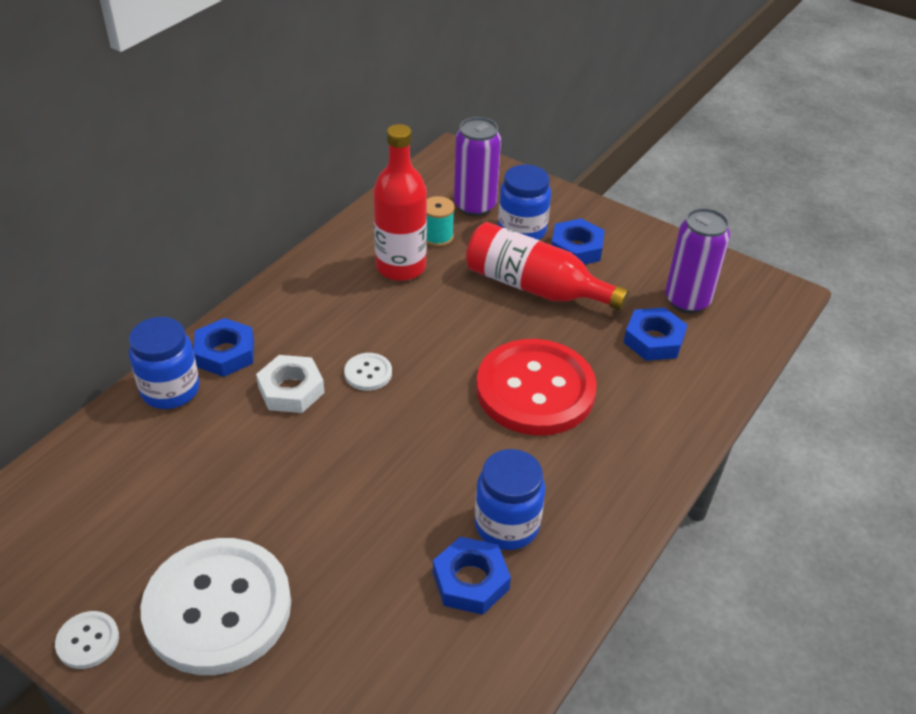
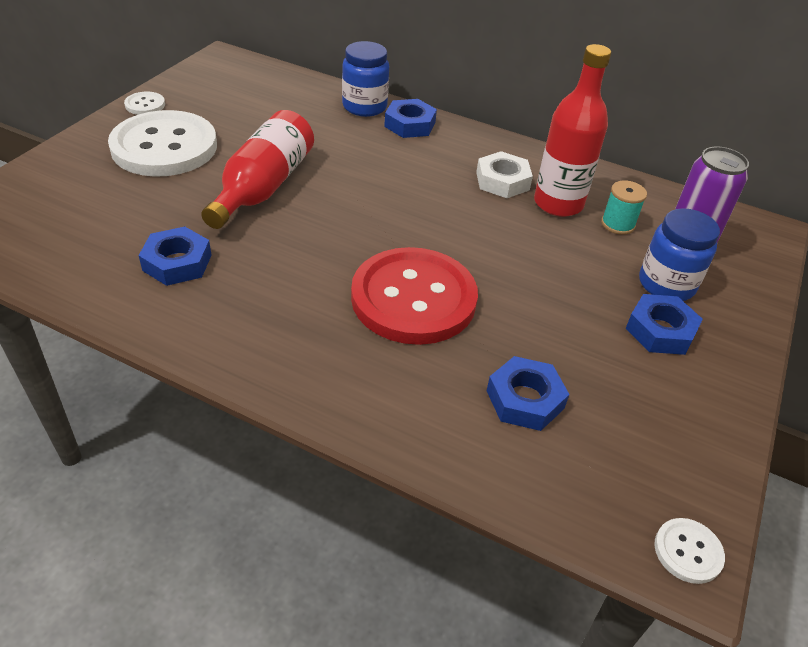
camera: 80 degrees right, 0 degrees up
white nut [256,355,325,413] -> white nut moved to [476,151,533,198]
white button [344,353,392,391] -> white button moved to [654,518,725,584]
red bottle [466,222,629,311] -> red bottle moved to [201,110,314,229]
blue jar [475,449,545,550] -> none
purple can [665,208,730,313] -> none

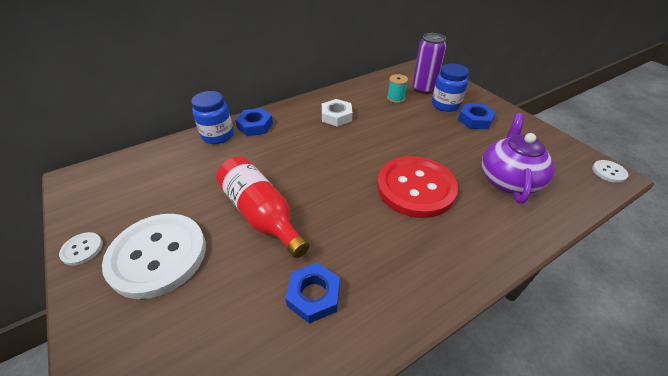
camera: 55 degrees left, 0 degrees up
blue nut [487,356,569,431] -> purple teapot [482,113,555,204]
red bottle [534,44,611,217] -> none

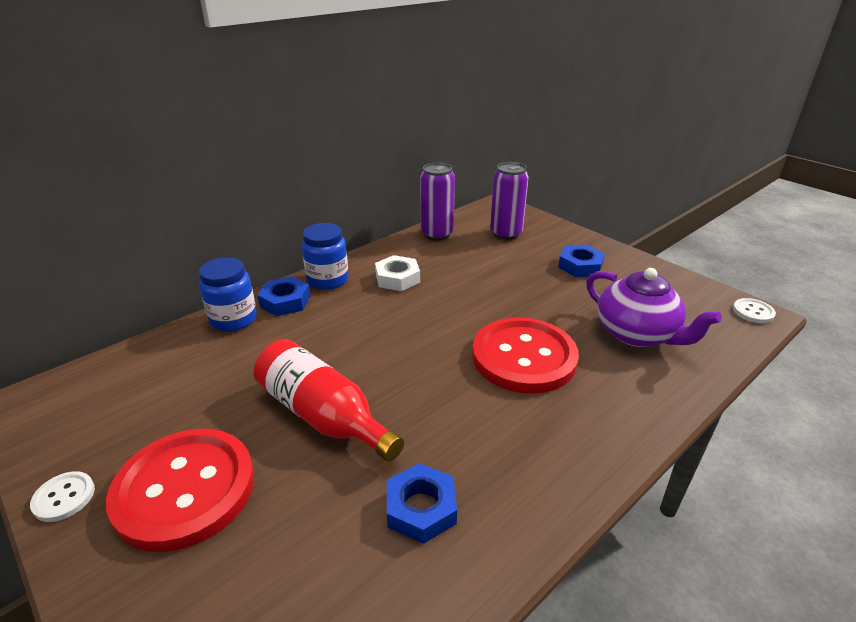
camera: 10 degrees left, 10 degrees down
white button [102,214,206,299] -> red button [106,429,254,552]
turquoise spool [387,74,408,103] -> none
blue jar [432,64,469,112] -> blue jar moved to [302,223,349,290]
purple teapot [482,113,555,204] -> purple teapot turned 135 degrees clockwise [586,268,722,347]
none -> purple can [420,162,455,240]

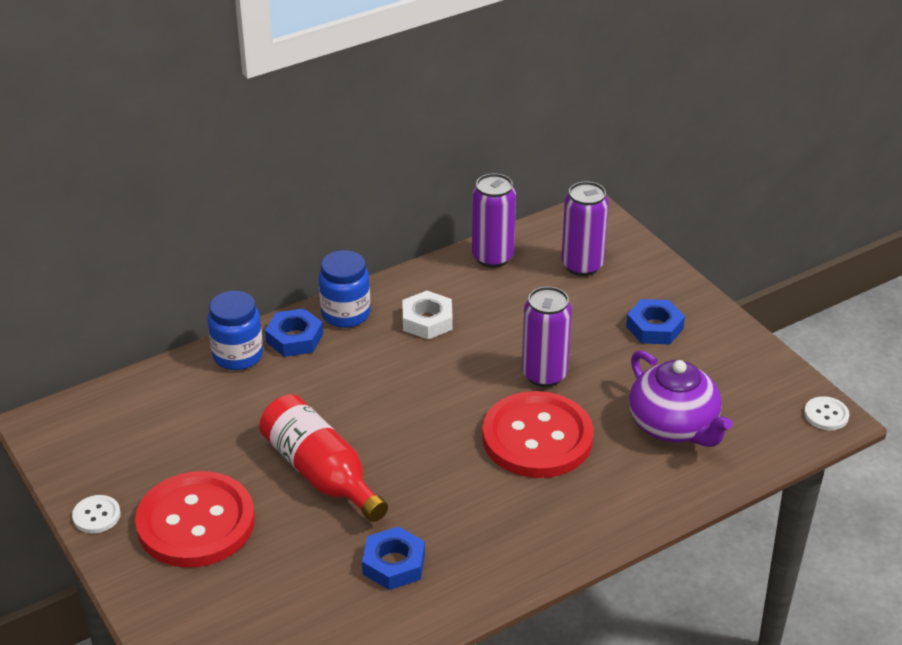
camera: 10 degrees right, 5 degrees up
none -> purple can [522,286,572,387]

